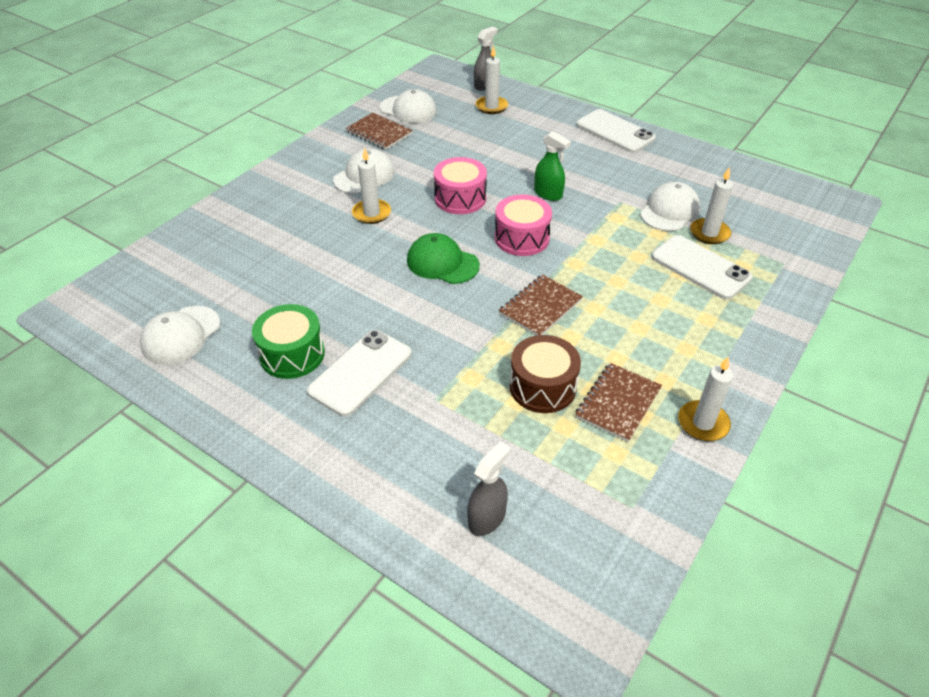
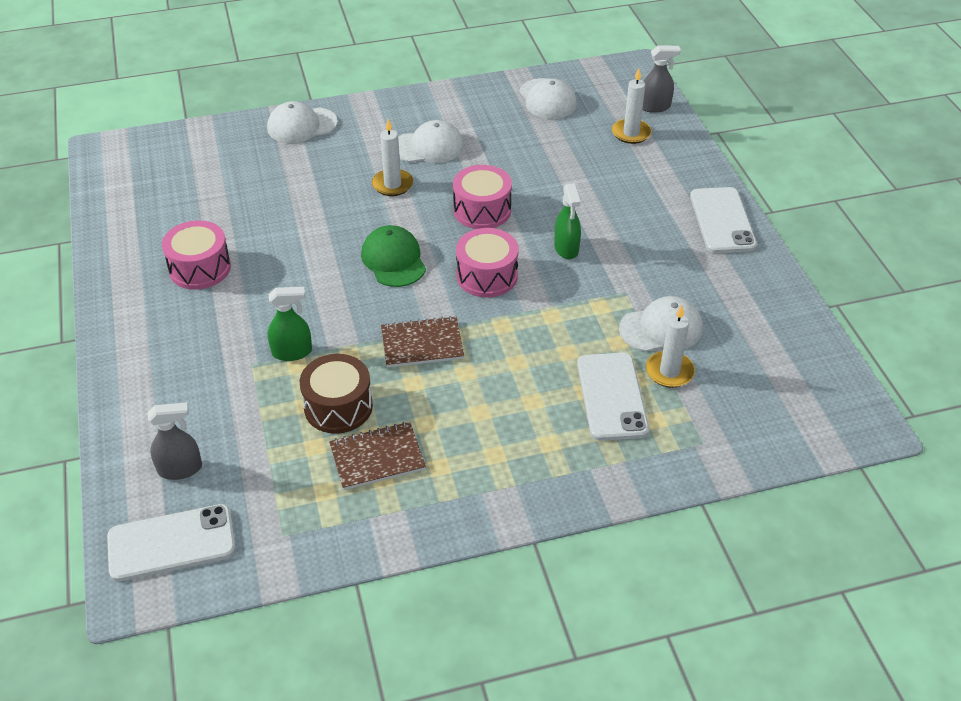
camera: 40 degrees right, 0 degrees up
white cap [140,306,220,365] -> white cap moved to [267,101,338,143]
green drum [252,304,325,379] -> pink drum [162,220,231,290]
white phone [307,330,412,417] -> white phone moved to [107,504,236,582]
brown notebook [345,112,413,150] -> none
white candle [678,357,733,441] -> none
none -> green spray bottle [267,287,312,361]

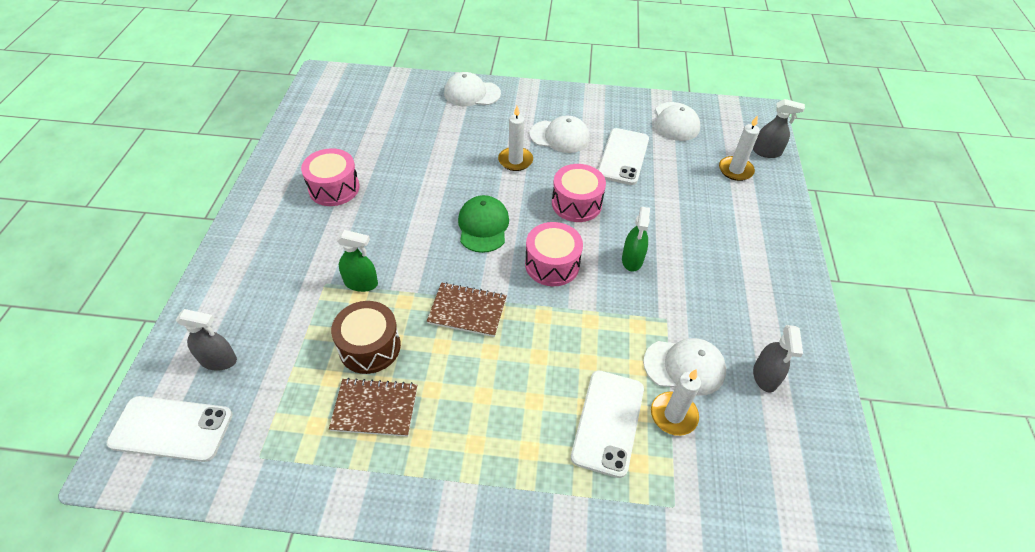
camera: 20 degrees right, 5 degrees up
white phone [690,187,757,253] -> white phone moved to [598,128,649,185]
none -> grey spray bottle [753,325,803,392]

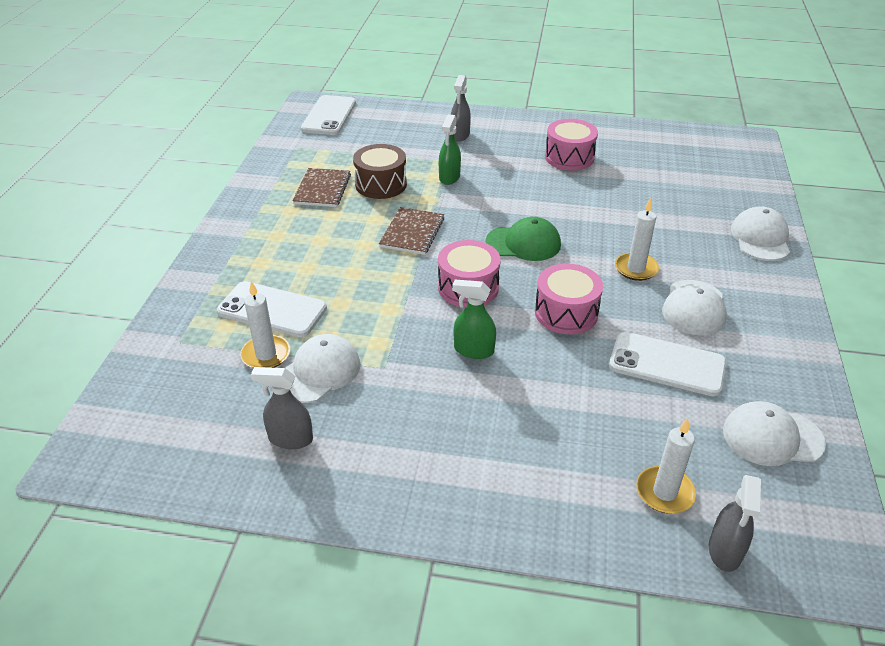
camera: 95 degrees right, 10 degrees down
grey spray bottle [176,309,237,371] -> grey spray bottle moved to [451,75,471,141]
white cap [643,338,726,395] -> white cap turned 150 degrees counterclockwise [285,334,361,403]

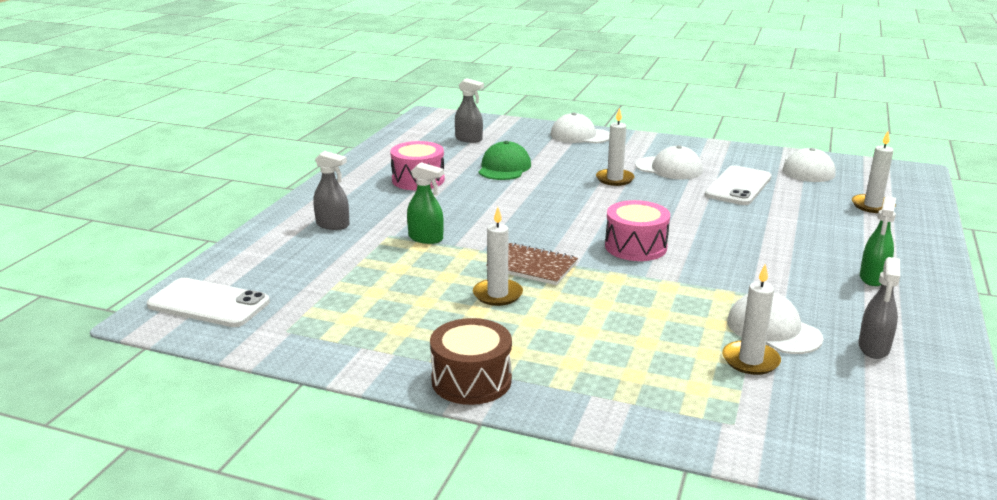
camera: 80 degrees left, 15 degrees down
white phone [217,281,327,337] -> none
brown notebook [292,168,351,207] -> none
brown drum [353,144,407,199] -> brown drum moved to [430,318,512,405]
green spray bottle [452,280,496,359] -> green spray bottle moved to [860,196,896,286]
green cap [485,217,561,261] -> green cap moved to [479,141,531,180]
pink drum [535,264,603,334] -> none
grey spray bottle [709,475,761,572] -> grey spray bottle moved to [455,78,484,143]
none -> white candle [473,207,523,306]

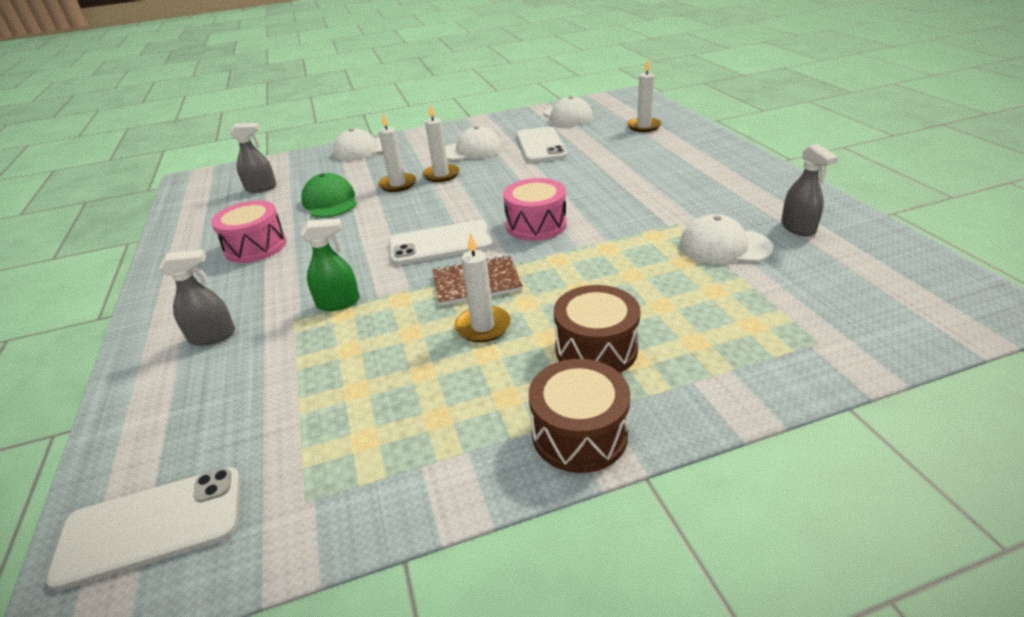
camera: 35 degrees left, 10 degrees up
white candle [722,264,781,375] -> white candle moved to [378,113,416,192]
green spray bottle [860,196,896,286] -> none
none -> white phone [389,220,493,265]
none -> brown drum [554,285,640,373]

